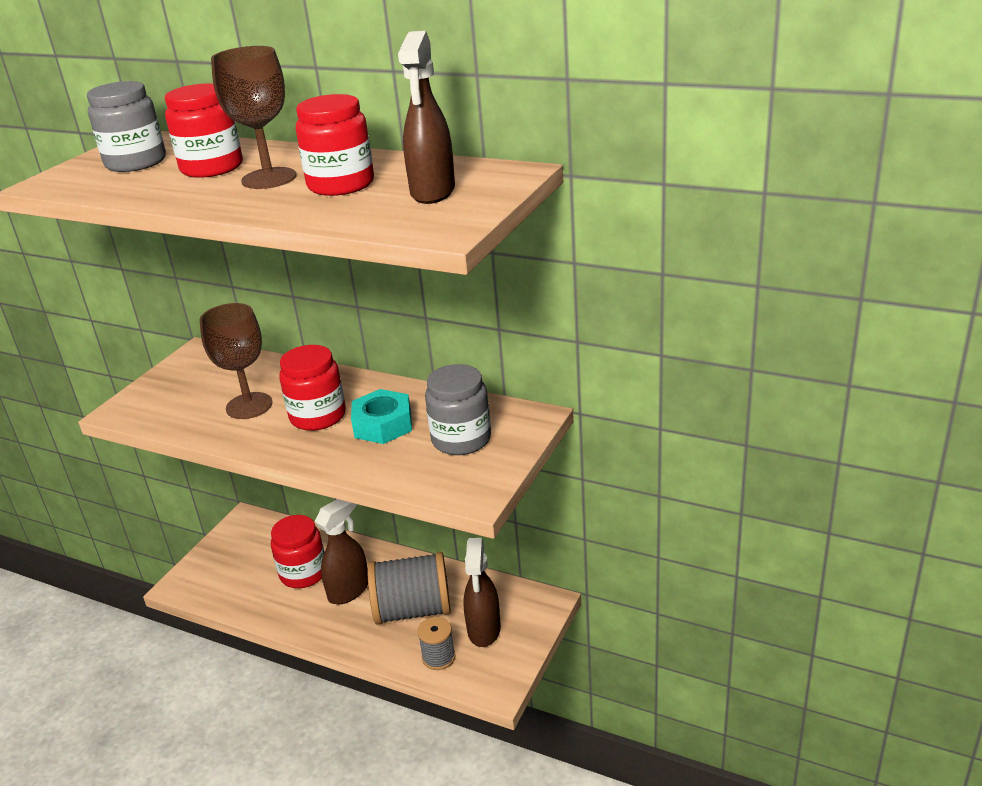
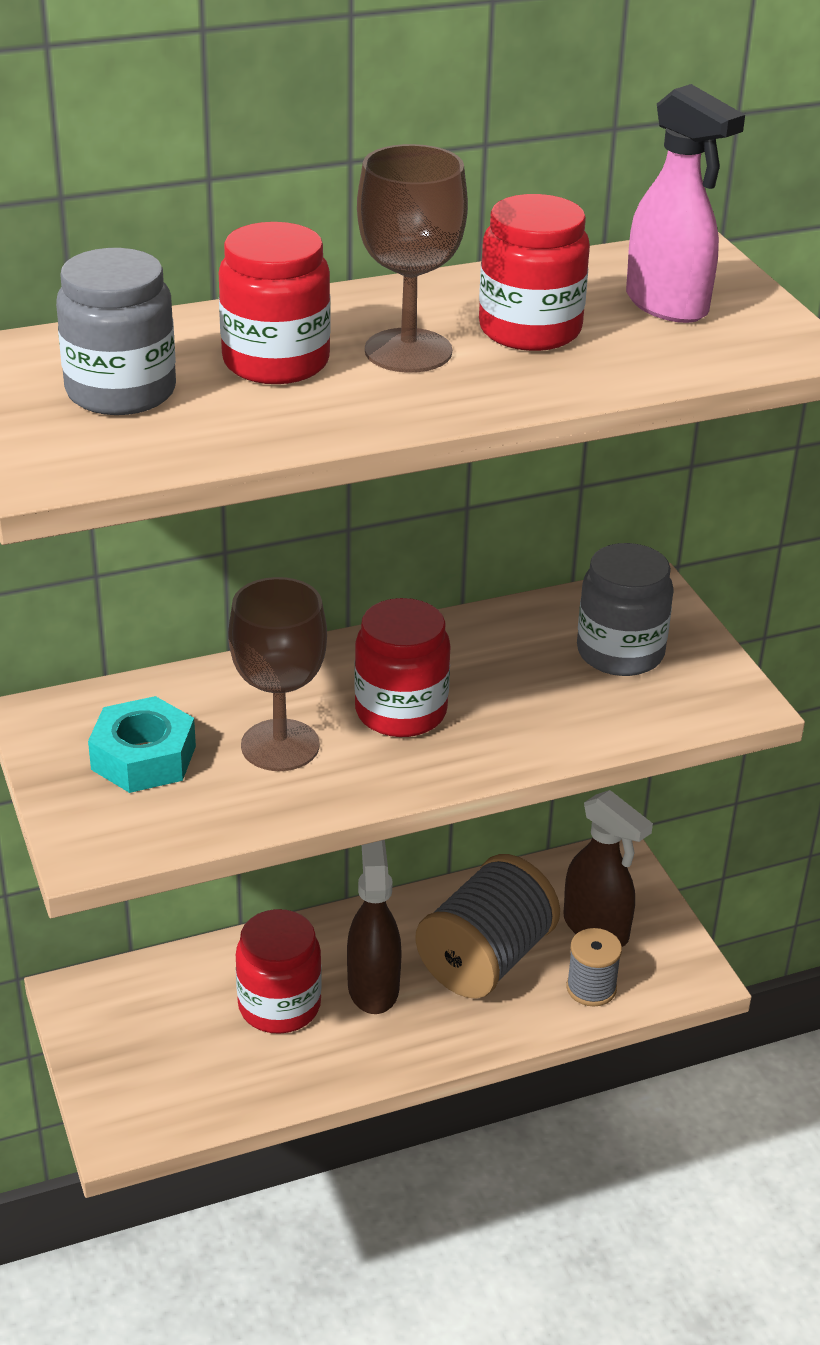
camera: 50 degrees left, 5 degrees up
turquoise nut [351,389,412,444] -> turquoise nut moved to [88,696,196,793]
brown spray bottle [398,31,455,204] -> pink spray bottle [626,84,745,323]

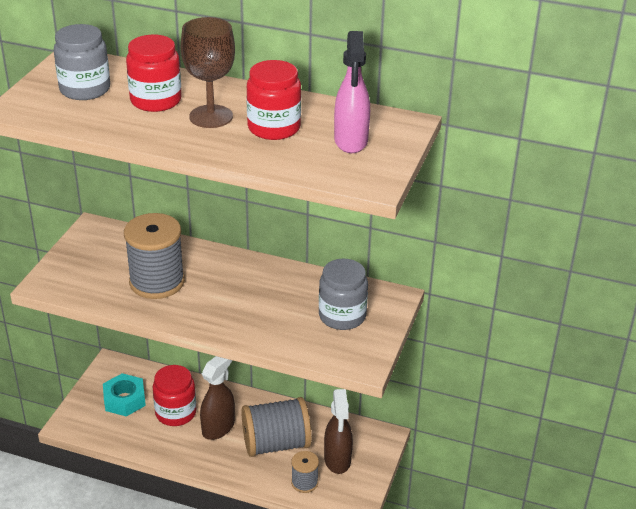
camera: 40 degrees right, 0 degrees up
turquoise nut [88,696,196,793] -> turquoise nut moved to [103,373,146,417]
brown goblet [228,577,327,771] -> grey spool [124,213,185,299]
red jar [354,598,450,737] -> none

